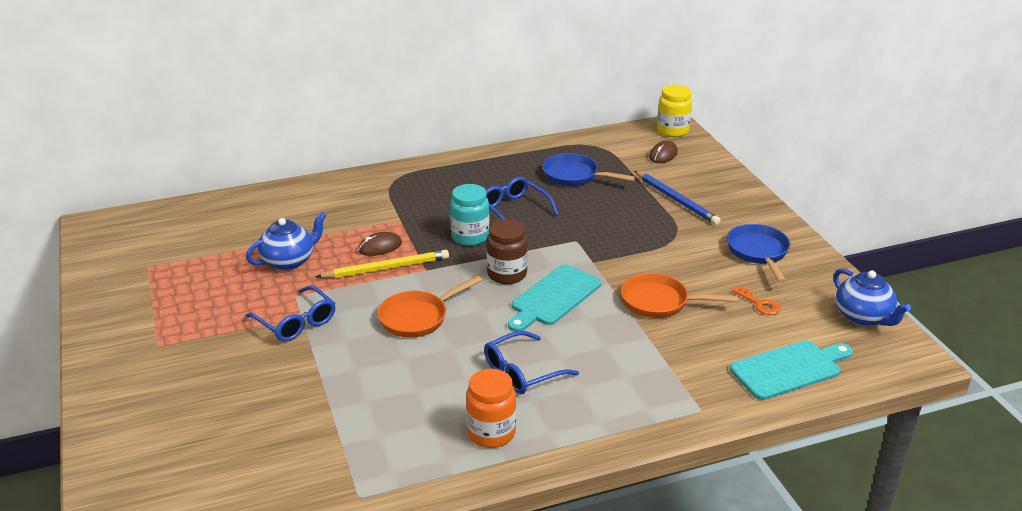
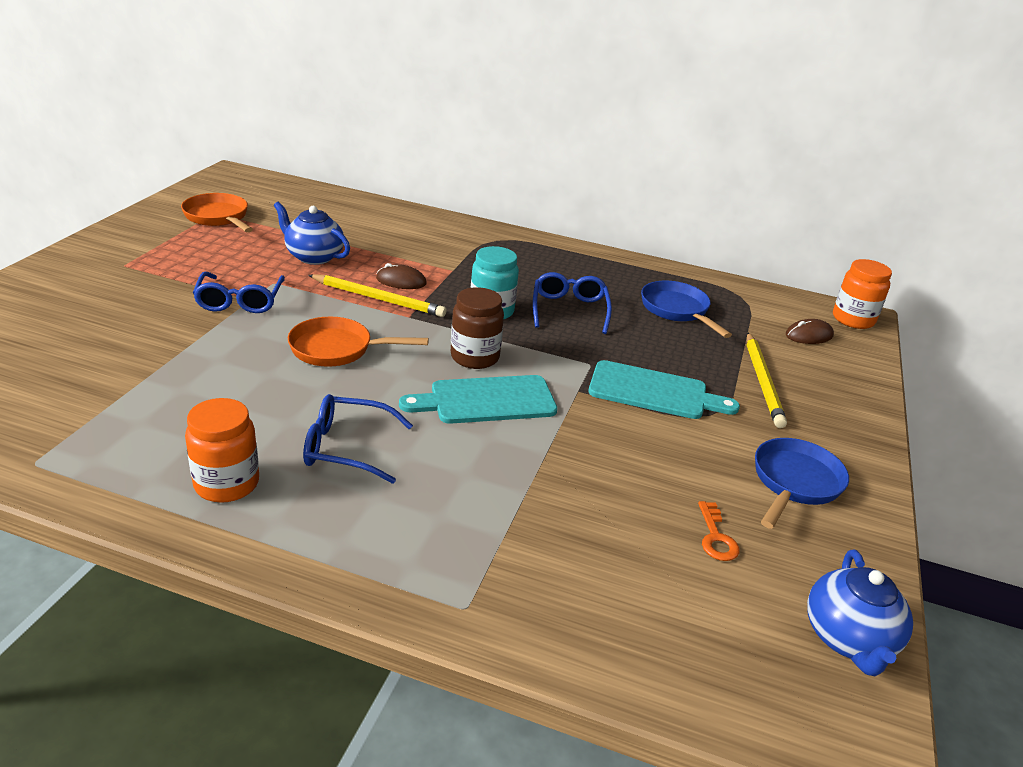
camera: 35 degrees right, 0 degrees up
blue teapot [246,212,326,270] -> blue teapot turned 150 degrees counterclockwise [274,202,350,265]
orange pan [621,273,738,318] -> orange pan moved to [181,193,253,233]
blue pencil [634,171,721,225] -> yellow pencil [746,333,787,428]
yellow jar [657,84,692,137] -> orange jar [833,259,892,329]
turquoise cutting board [730,340,853,400] -> turquoise cutting board moved to [588,360,740,419]

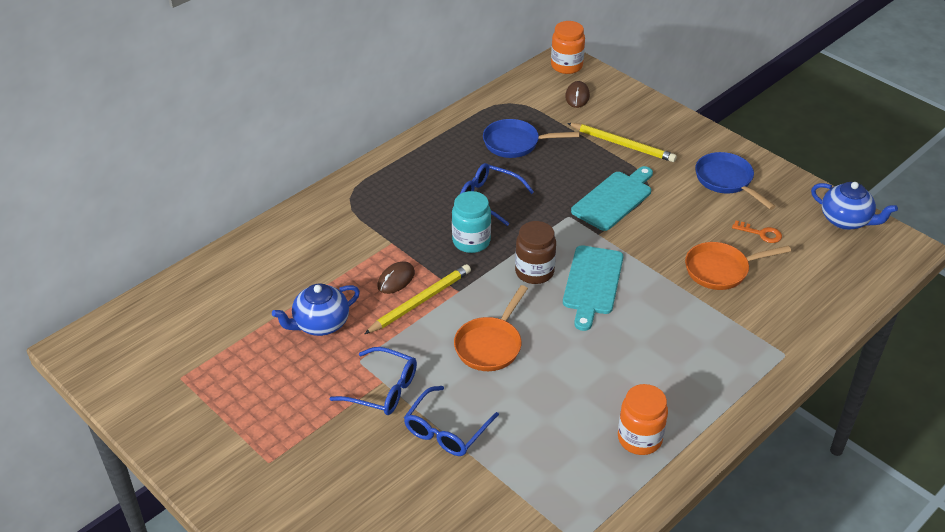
camera: 60 degrees left, 10 degrees up
orange pan [181,193,253,233] -> orange pan moved to [685,242,791,290]
blue glasses [303,394,413,484] -> blue glasses moved to [404,386,499,456]

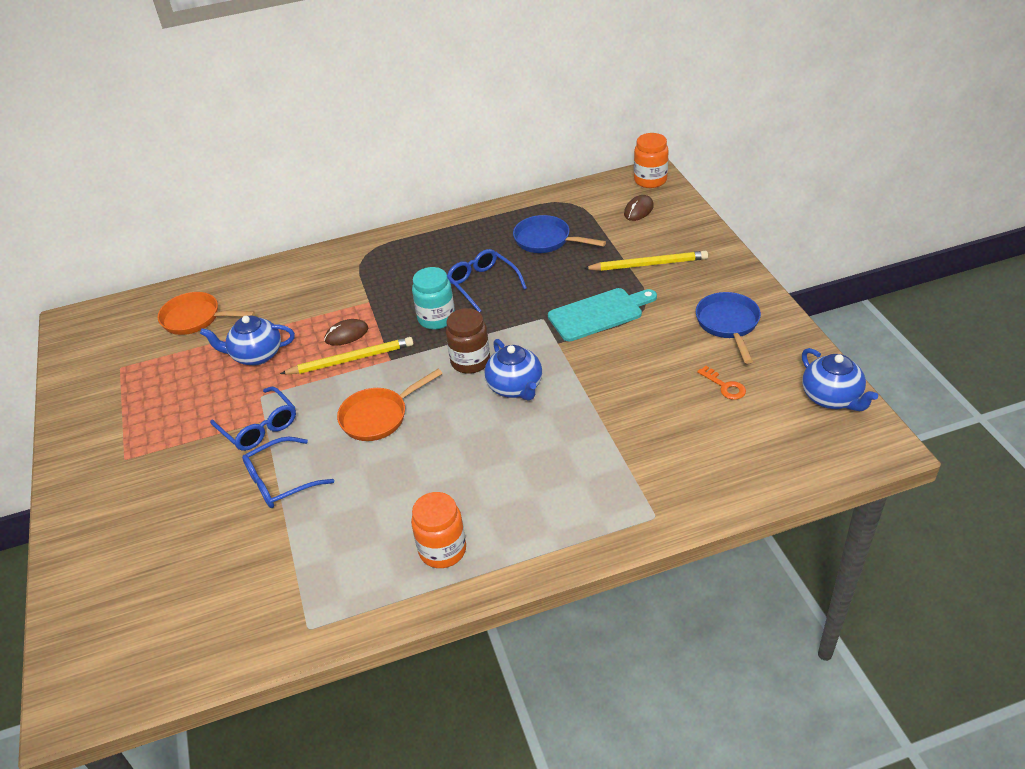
camera: 30 degrees right, 0 degrees up
turquoise cutting board [563,245,623,331] -> blue teapot [485,339,542,401]
yellow pencil [567,123,677,162] -> yellow pencil turned 60 degrees counterclockwise [583,251,708,271]
orange pan [685,242,791,290] -> orange pan moved to [157,292,255,335]

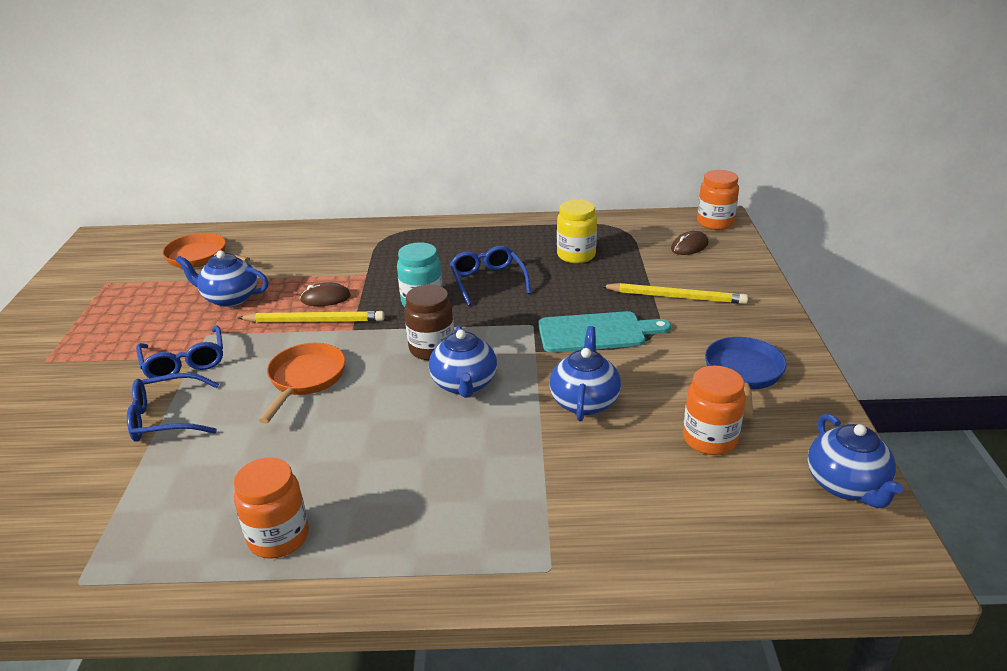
camera: 15 degrees right, 10 degrees down
orange pan [337,369,443,441] -> orange pan turned 120 degrees clockwise [259,343,345,424]
blue pan [513,215,606,253] -> yellow jar [557,200,597,263]
orange key [697,366,746,400] -> orange jar [683,366,746,455]
none -> blue teapot [550,326,621,421]

